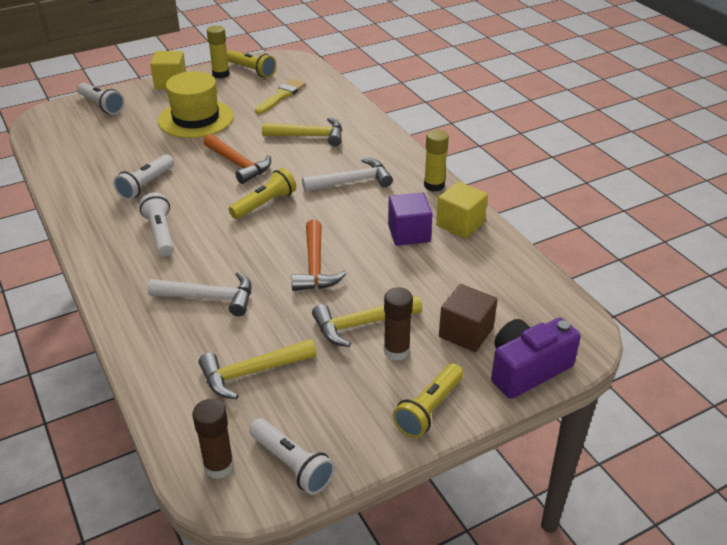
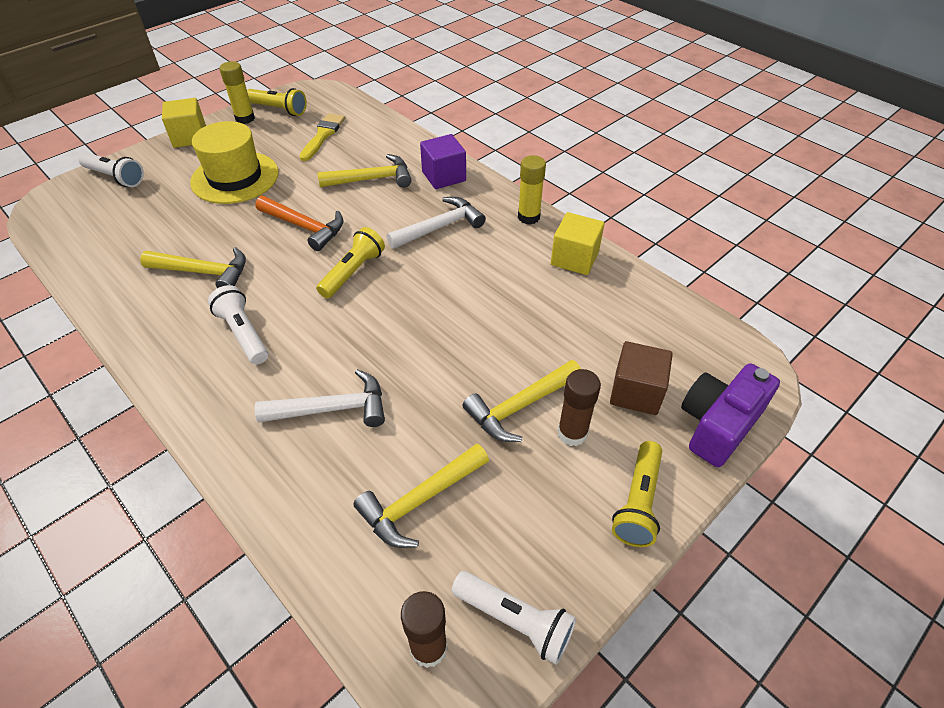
camera: 15 degrees left, 10 degrees up
white flashlight [113,154,174,200] -> yellow hammer [140,247,246,288]
orange hammer [291,219,347,291] -> none
purple cube [388,193,433,246] -> purple cube moved to [420,134,466,189]

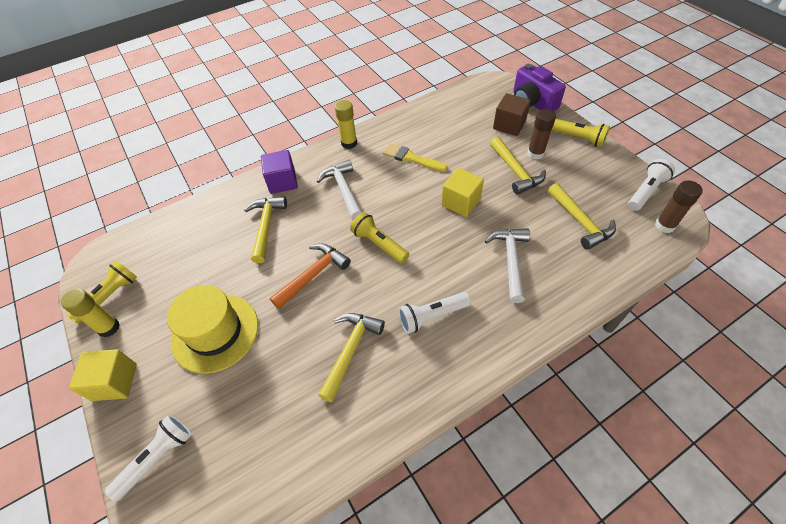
camera: 75 degrees left, 5 degrees up
yellow brush [300,113,345,161] -> yellow brush moved to [383,143,448,172]
yellow cube [551,212,604,275] -> yellow cube moved to [441,168,484,217]

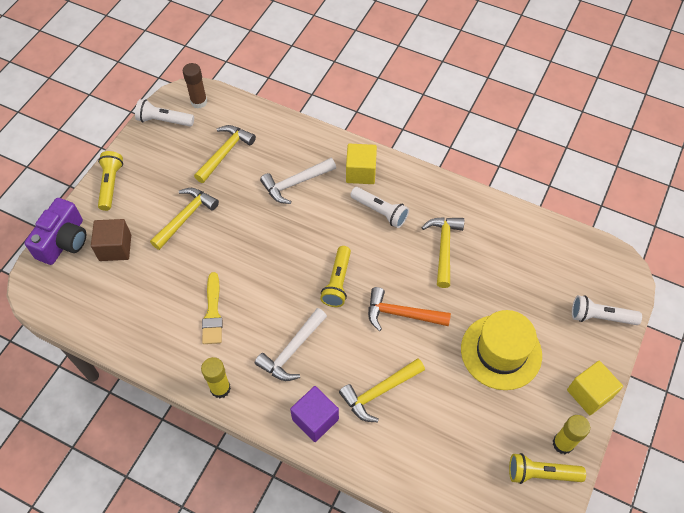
camera: 125 degrees left, 5 degrees up
yellow hammer [318,313,385,402] -> yellow hammer turned 105 degrees clockwise [421,217,464,288]
yellow cube [441,168,484,217] -> yellow cube moved to [346,144,377,184]
brown glue stick [527,109,556,160] -> none

